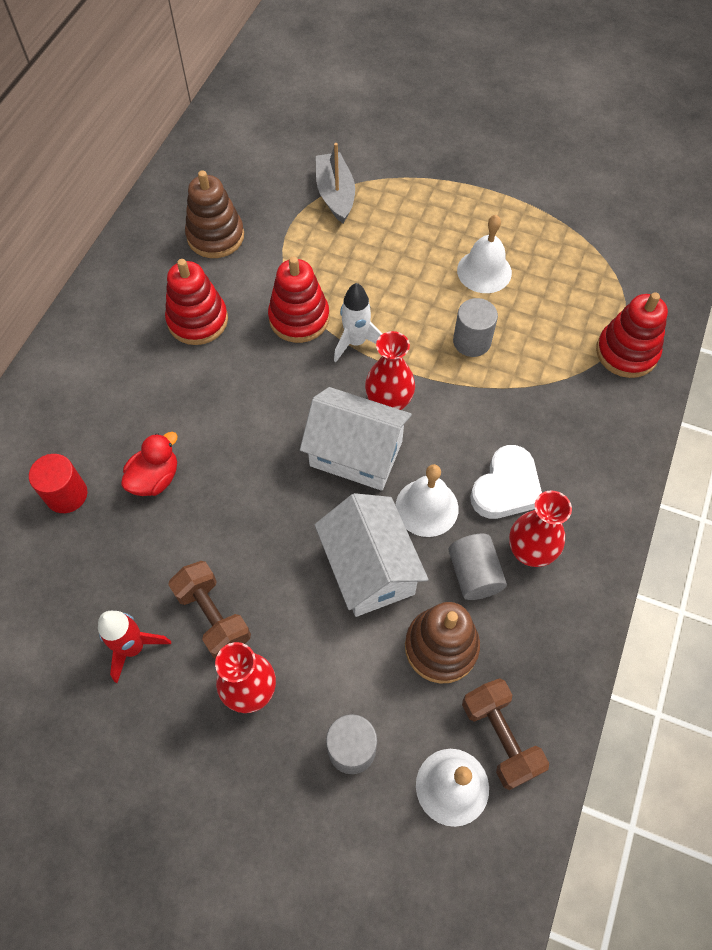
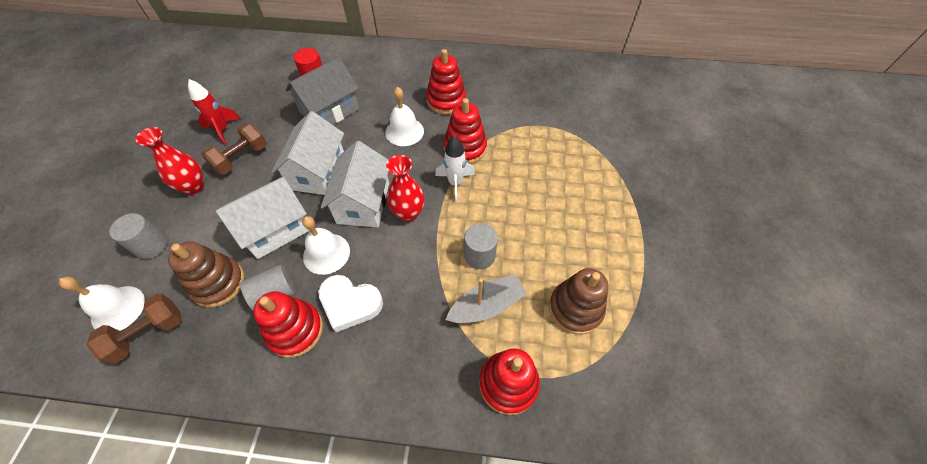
camera: 75 degrees right, 5 degrees down
red duck [121,432,178,496] -> grey house [285,57,359,125]
brown stacking toy [185,170,244,258] -> brown stacking toy moved to [549,268,608,335]
grey boat [316,143,355,223] -> grey boat moved to [446,274,527,323]
white bell [457,215,512,293] -> white bell moved to [385,87,424,146]
red vase [509,490,572,567] -> red stacking toy [253,291,323,358]
none -> white house [272,111,344,195]

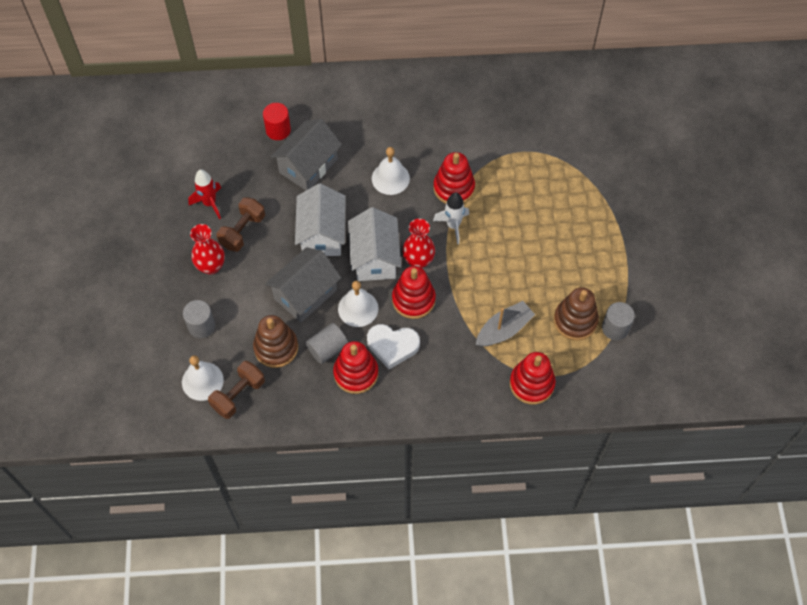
camera: 10 degrees left, 5 degrees up
white house [216,177,309,259] -> grey house [265,247,341,323]
red stacking toy [426,49,466,115] -> red stacking toy moved to [392,266,436,319]
grey cylinder [464,223,498,269] -> grey cylinder moved to [602,302,635,340]

